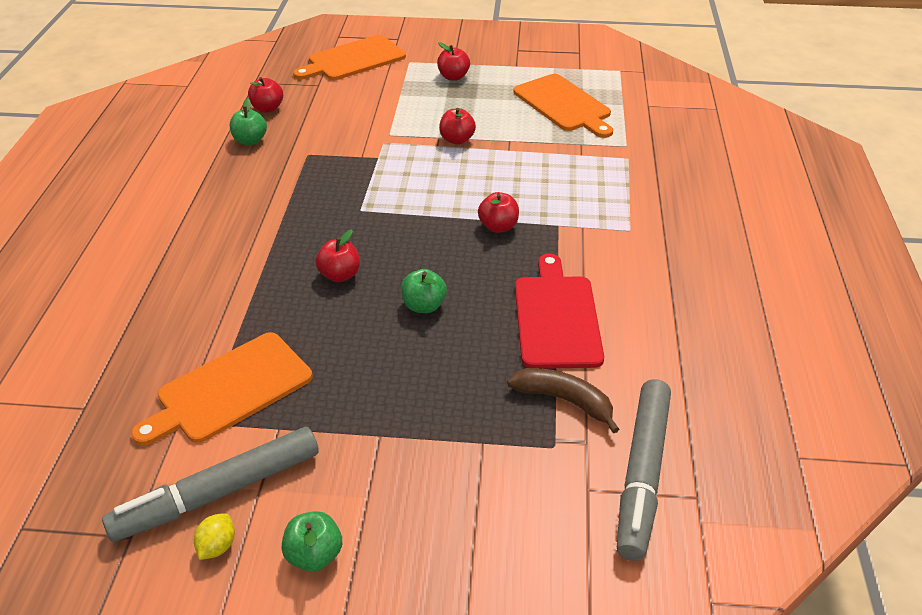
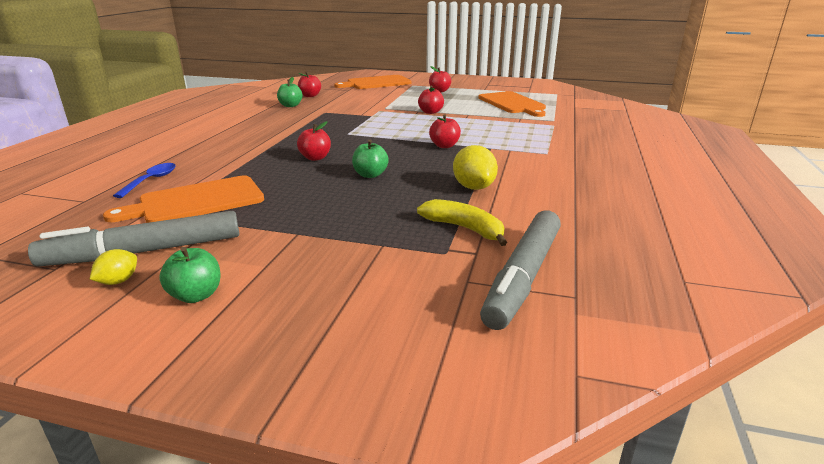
camera: 10 degrees right, 15 degrees down
brown banana [507,368,619,433] -> yellow banana [417,199,507,246]
red cutting board [515,254,604,369] -> yellow lemon [453,145,498,190]
none -> blue spoon [113,163,176,198]

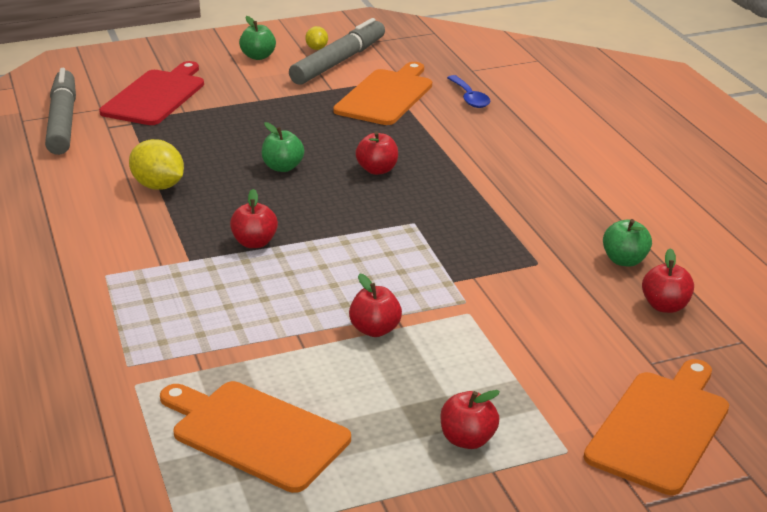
camera: 145 degrees right, 5 degrees up
yellow banana [417,199,507,246] -> none
none -> red cutting board [99,61,204,125]

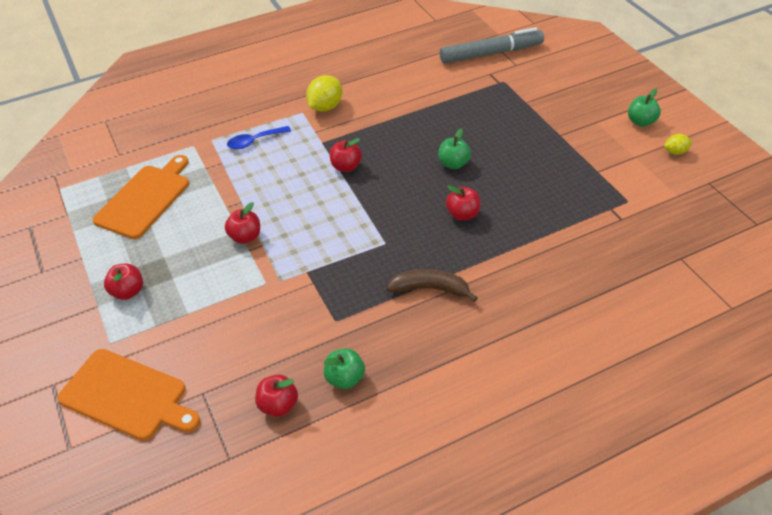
camera: 85 degrees right, 15 degrees up
red cutting board [99,61,204,125] -> none
yellow lemon [129,139,184,190] -> yellow lemon moved to [306,75,342,112]
grey marker [289,18,385,85] -> none
orange cutting board [333,62,432,125] -> none
blue spoon [447,75,490,108] -> blue spoon moved to [227,126,291,149]
none -> brown banana [387,269,478,302]

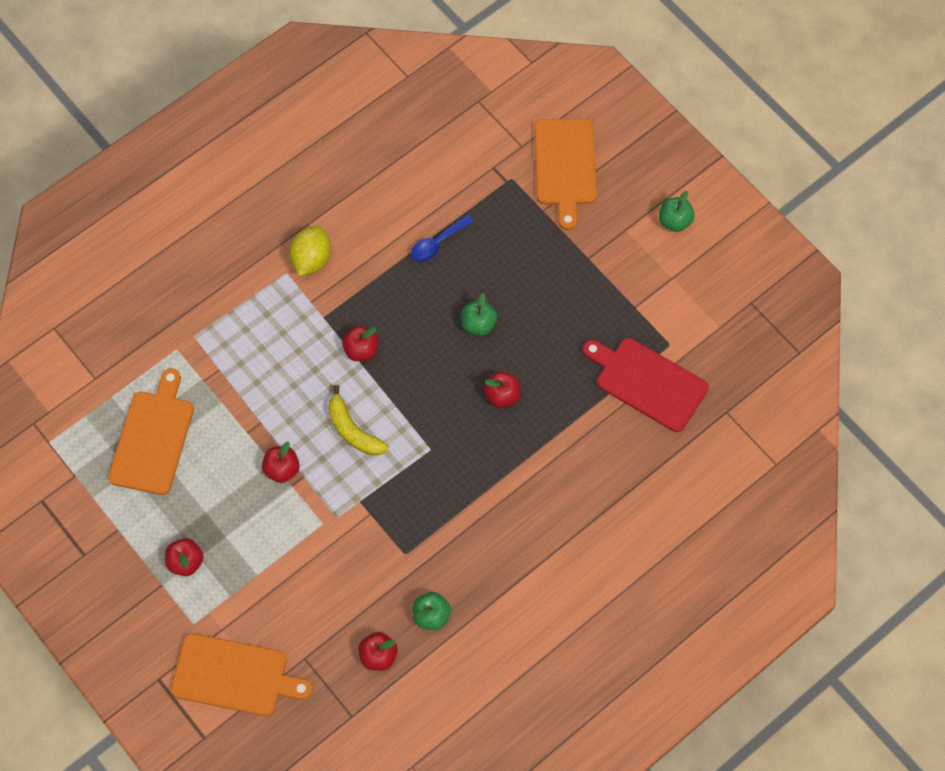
camera: 15 degrees left, 20 degrees up
blue spoon [227,126,291,149] -> blue spoon moved to [411,215,474,262]
brown banana [387,269,478,302] -> none
grey marker [440,27,544,64] -> none
yellow lemon [664,134,692,155] -> none
none -> yellow banana [328,385,389,455]
none -> orange cutting board [534,119,597,230]
none -> red cutting board [583,338,709,432]

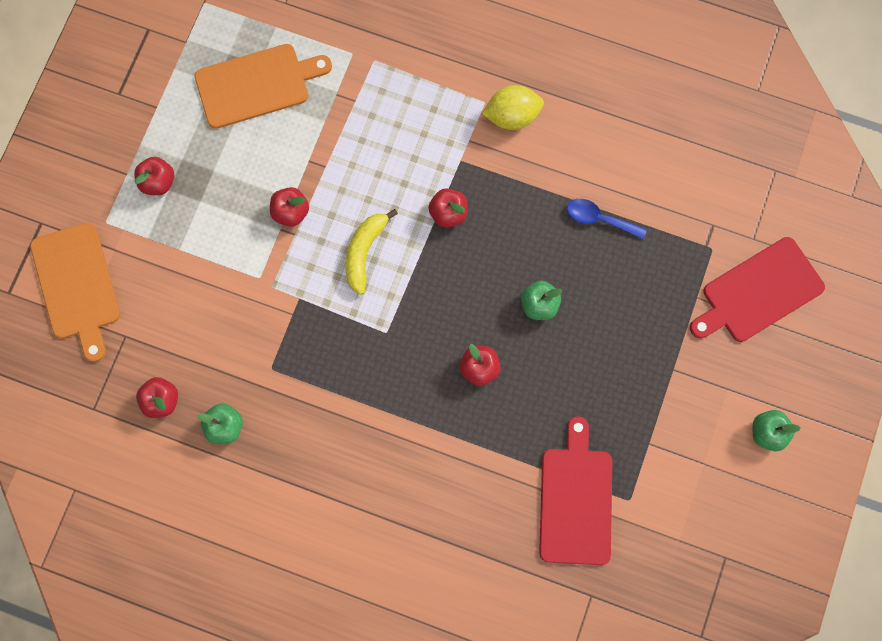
camera: 60 degrees right, 10 degrees up
orange cutting board [534,119,597,230] -> red cutting board [690,237,825,342]

